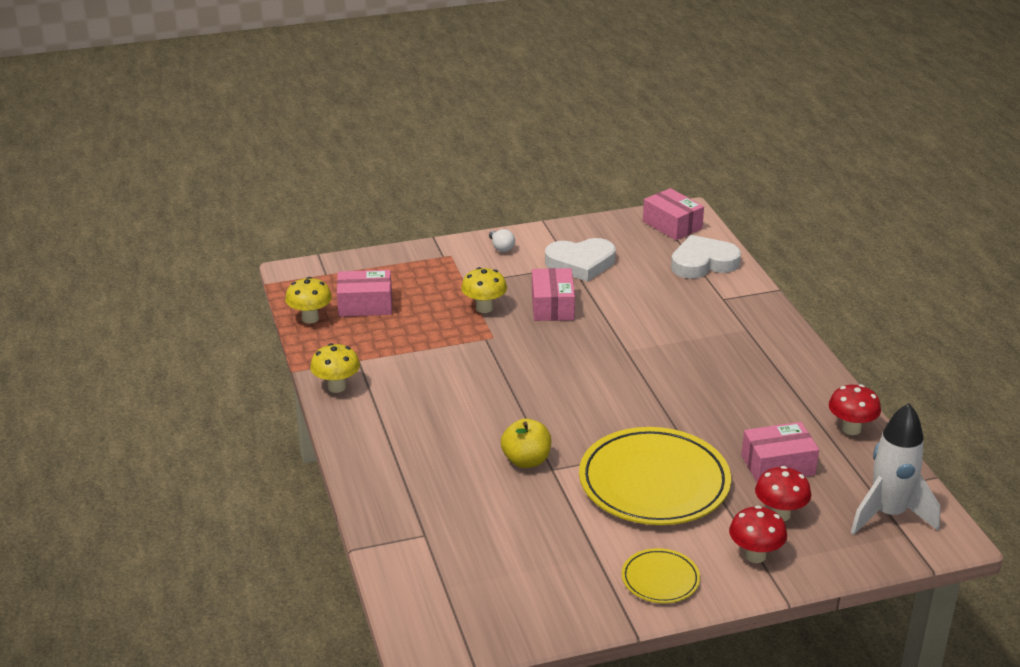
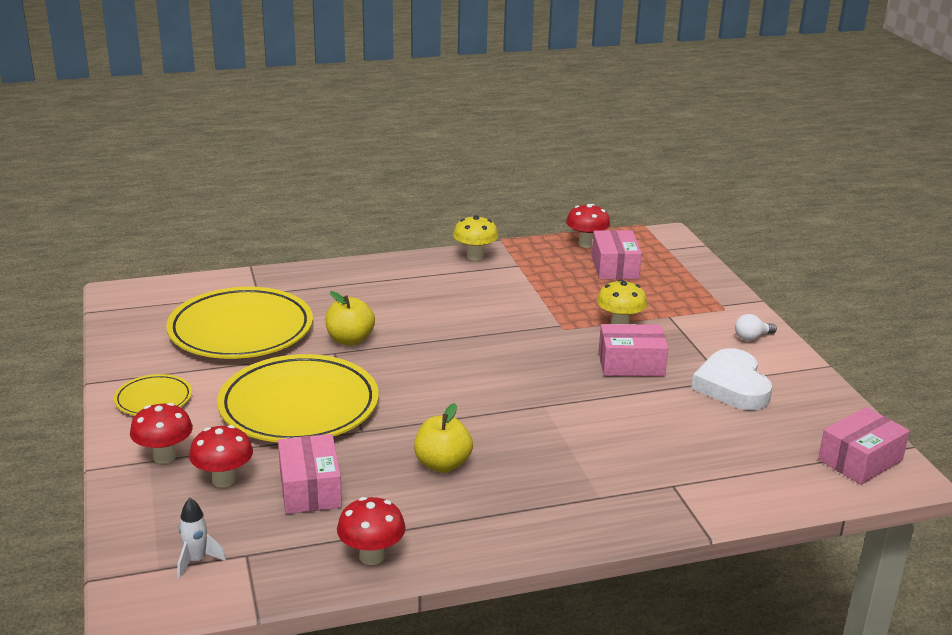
camera: 90 degrees right, 5 degrees down
yellow mushroom [285,277,332,324] -> red mushroom [566,204,610,248]
white heart [671,235,741,279] -> none
white rocket [851,403,940,535] -> white rocket [177,498,226,578], size x0.46
none -> yellow plate [166,287,313,359]
none -> yellow apple [414,403,473,473]

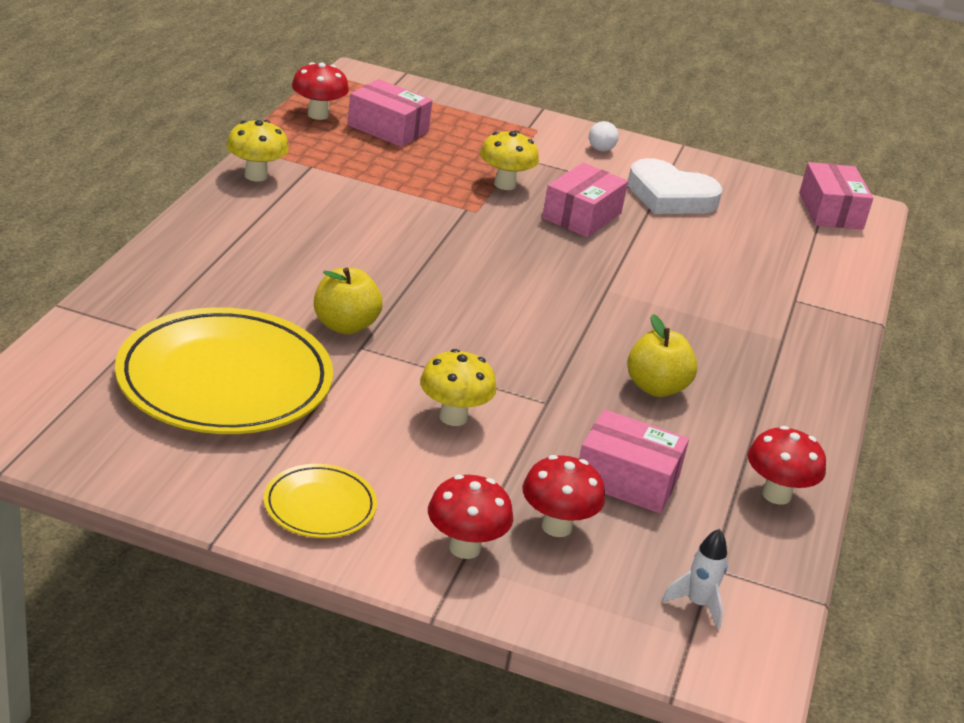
camera: 60 degrees left, 5 degrees up
yellow plate [217,354,379,442] -> yellow mushroom [420,349,497,426]

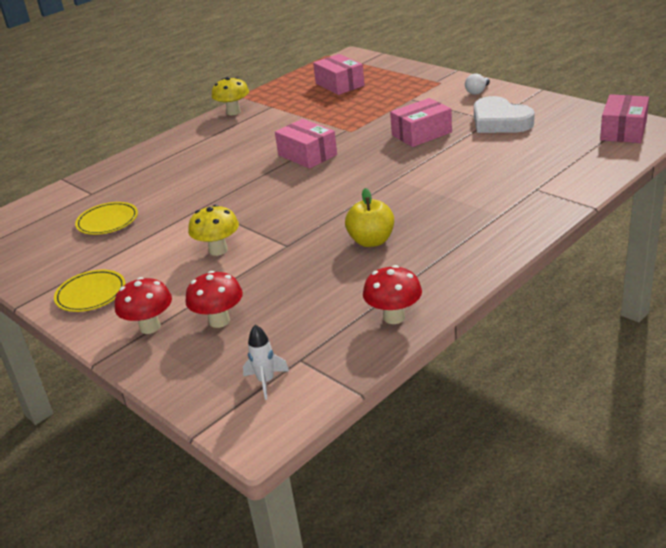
camera: 35 degrees right, 0 degrees up
yellow plate [115,307,333,434] -> yellow plate [75,202,138,235], size x0.48
red mushroom [292,62,349,120] -> none
yellow apple [314,268,383,335] -> none
yellow mushroom [480,131,539,190] -> none
pink box [579,409,689,513] -> pink box moved to [275,119,337,169]

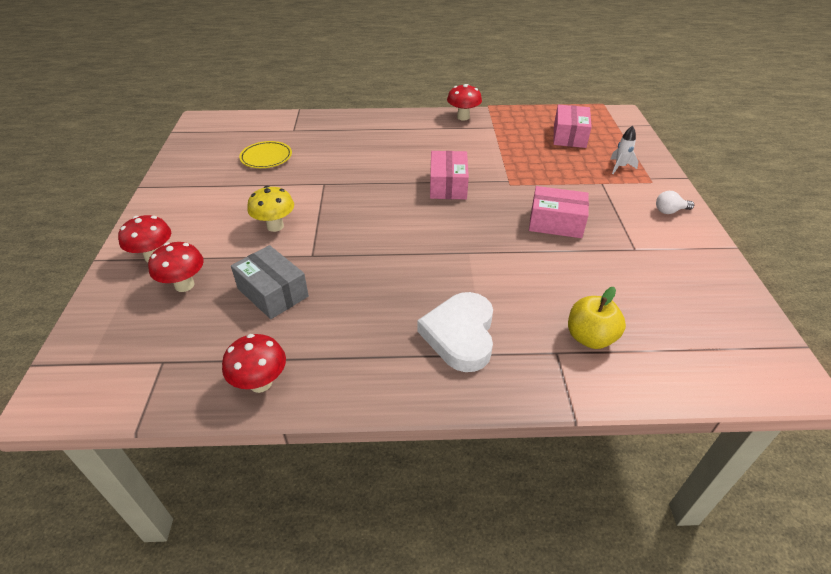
camera: 40 degrees right, 10 degrees up
yellow plate [54,270,126,312] -> none
yellow mushroom [212,77,249,115] -> red mushroom [447,84,482,121]
white rocket [243,325,289,400] -> white rocket moved to [611,126,639,174]
yellow apple [345,188,394,247] -> yellow apple moved to [568,287,626,349]
white heart [474,96,535,133] -> white heart moved to [417,292,493,372]
pink box [600,94,649,143] -> none
none -> grey box [231,245,309,319]

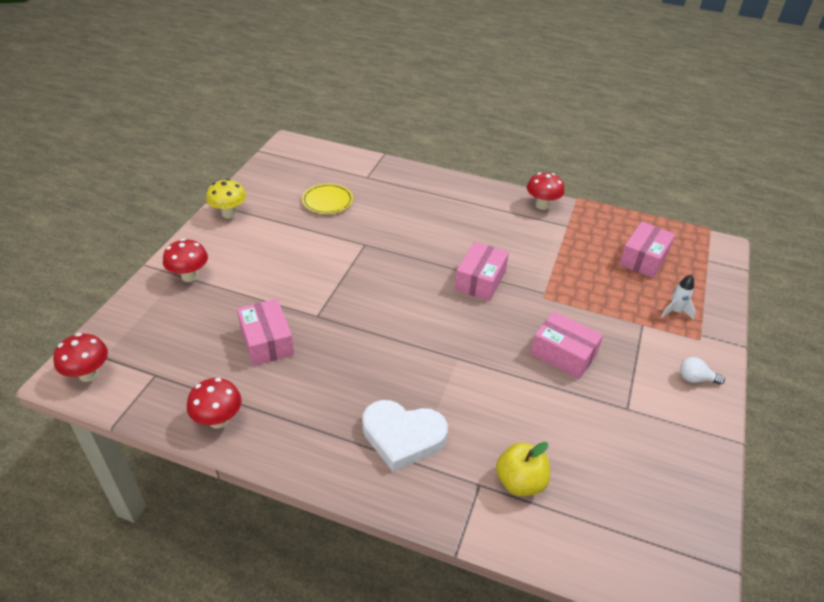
camera: 20 degrees right, 0 degrees up
red mushroom [148,242,204,292] -> red mushroom moved to [53,333,108,382]
grey box [231,245,309,319] -> pink box [237,299,294,366]
yellow mushroom [247,186,294,232] -> yellow mushroom moved to [206,179,246,218]
white heart [417,292,493,372] -> white heart turned 105 degrees counterclockwise [362,400,448,471]

